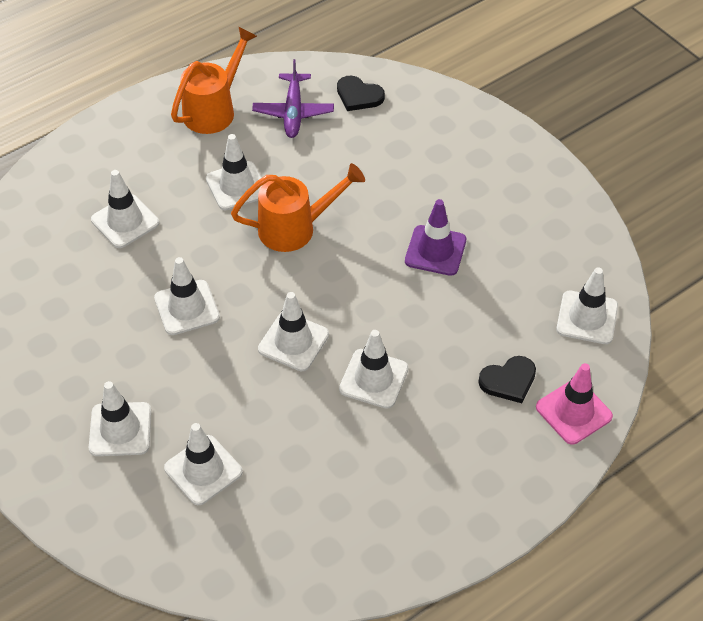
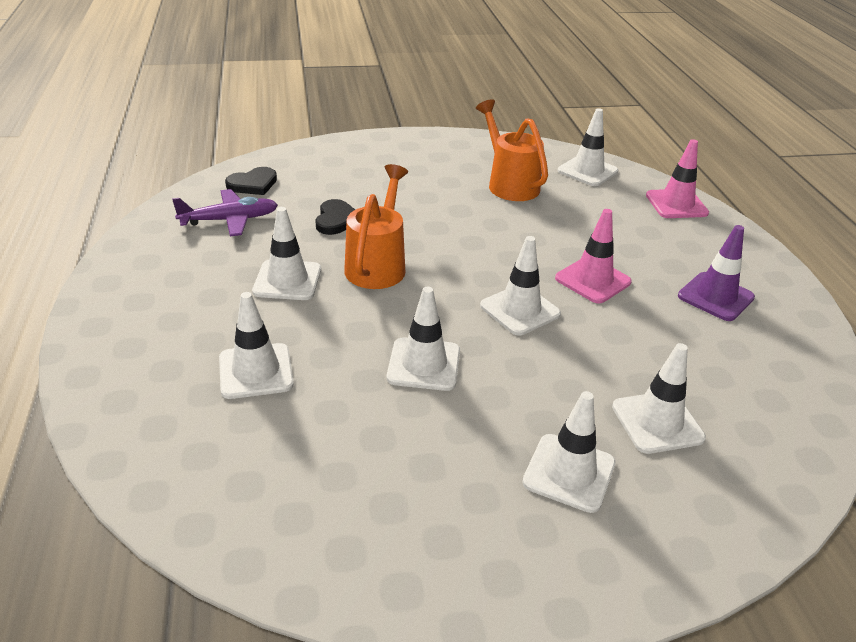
camera: 65 degrees left, 15 degrees down
orange watering can [171,26,257,134] -> orange watering can moved to [476,99,548,201]
purple plane [252,59,334,138] -> purple plane turned 45 degrees counterclockwise [172,189,278,236]
white traffic cone [339,330,408,409] -> pink traffic cone [555,209,632,304]
purple traffic cone [405,199,466,276] -> purple traffic cone moved to [678,225,755,321]
black heart [478,356,536,403] -> black heart moved to [315,199,355,235]

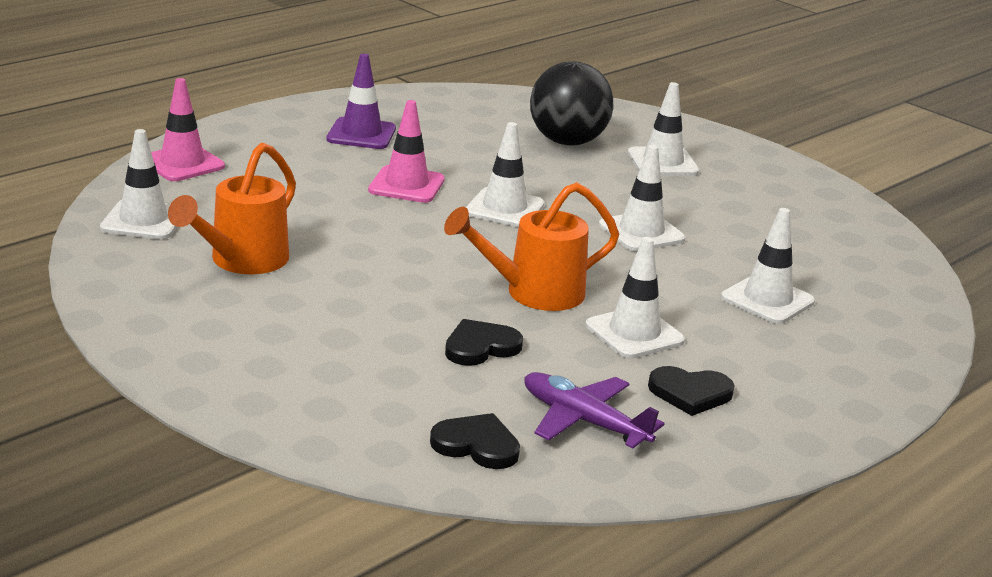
camera: 125 degrees left, 10 degrees down
white traffic cone [612,343,706,454] -> black ball [530,61,613,145]
none -> black heart [648,366,735,416]

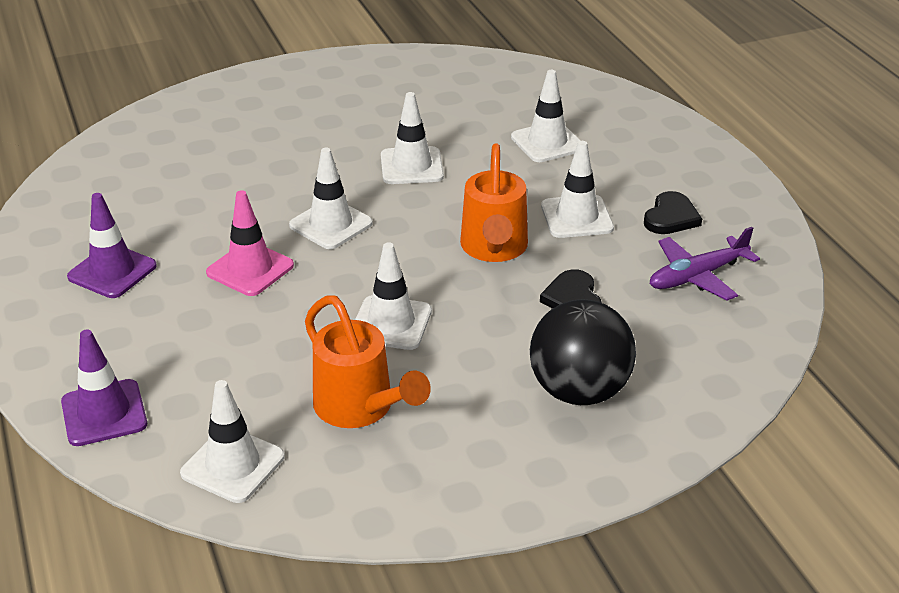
camera: 65 degrees left, 10 degrees up
pink traffic cone [151,78,225,181] -> purple traffic cone [61,330,147,446]
black heart [430,413,520,469] -> none
black ball [530,61,613,145] -> black ball moved to [530,299,636,405]
white traffic cone [628,82,699,176] -> white traffic cone moved to [355,242,432,350]

